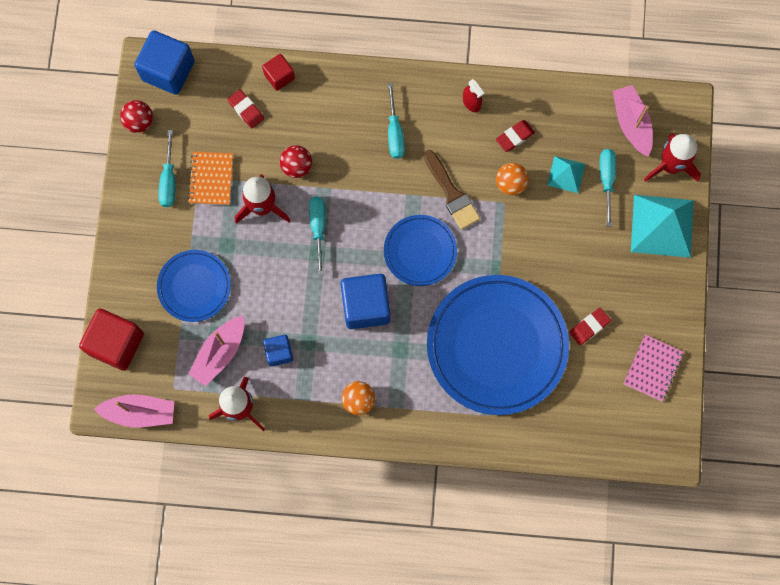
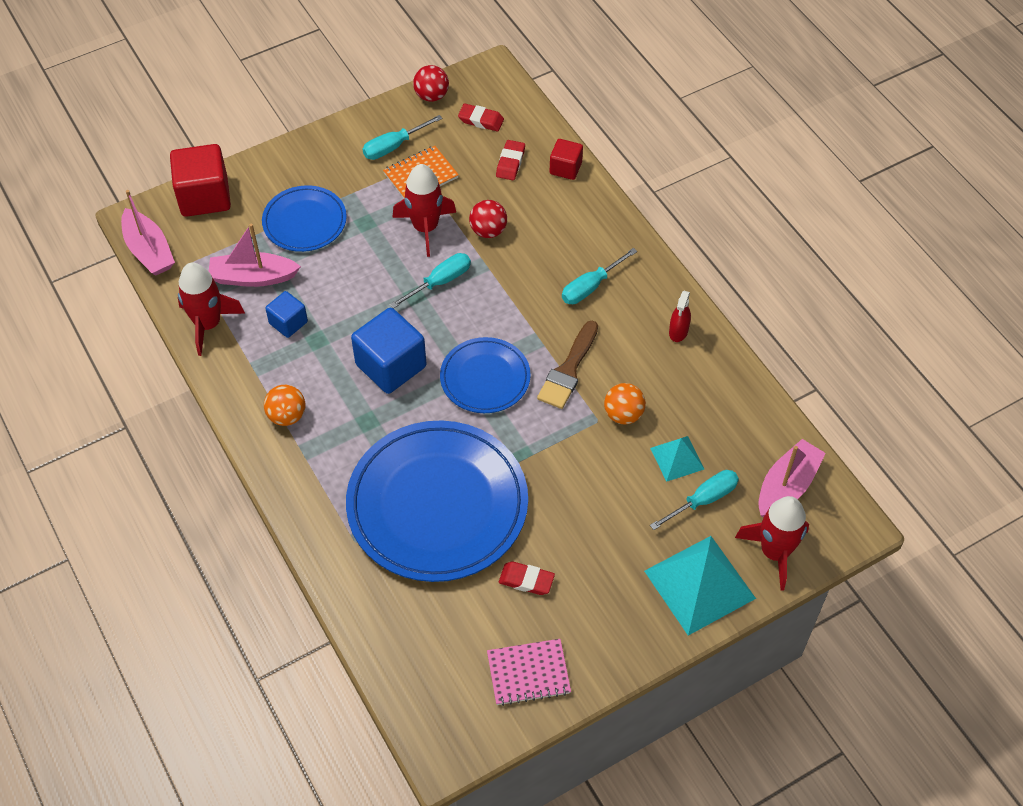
camera: 55 degrees right, 20 degrees down
blue cube [134,30,195,95] -> none
red eraser [496,120,535,152] -> red eraser moved to [458,104,504,131]

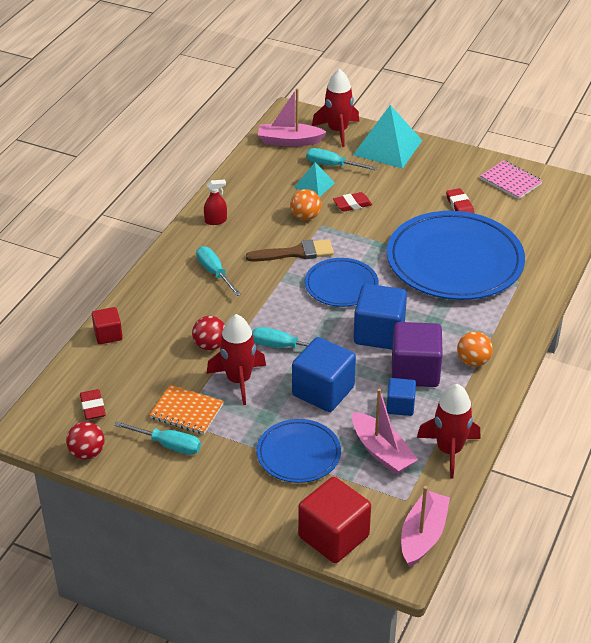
camera: 125 degrees left, 15 degrees down
red eraser [496,140,525,180] -> red eraser moved to [333,192,372,212]
turquoise screwdriver [562,248,637,304] -> turquoise screwdriver turned 135 degrees counterclockwise [196,246,241,296]
none -> blue cube [292,337,356,412]
none -> purple cube [392,322,443,387]

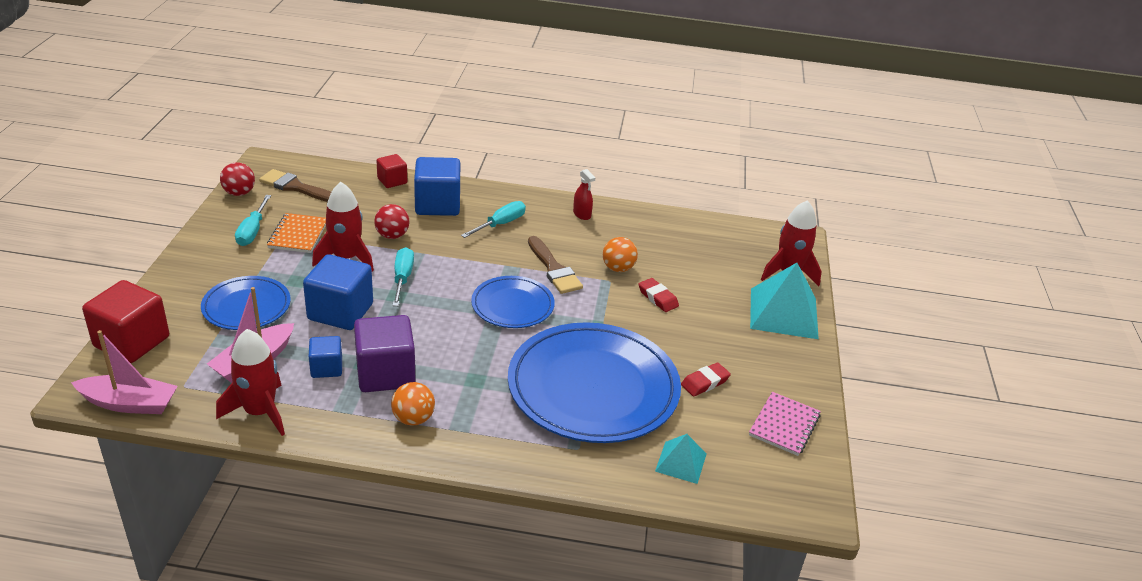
camera: 70 degrees right, 5 degrees down
red eraser [80,389,106,420] -> brown brush [259,169,331,202]
pink boat [258,88,327,147] -> none
turquoise pyramid [294,163,335,197] -> turquoise pyramid moved to [655,434,706,484]
turquoise screwdriver [306,148,377,170] -> none
blue cube [353,284,407,350] -> blue cube moved to [414,157,460,216]

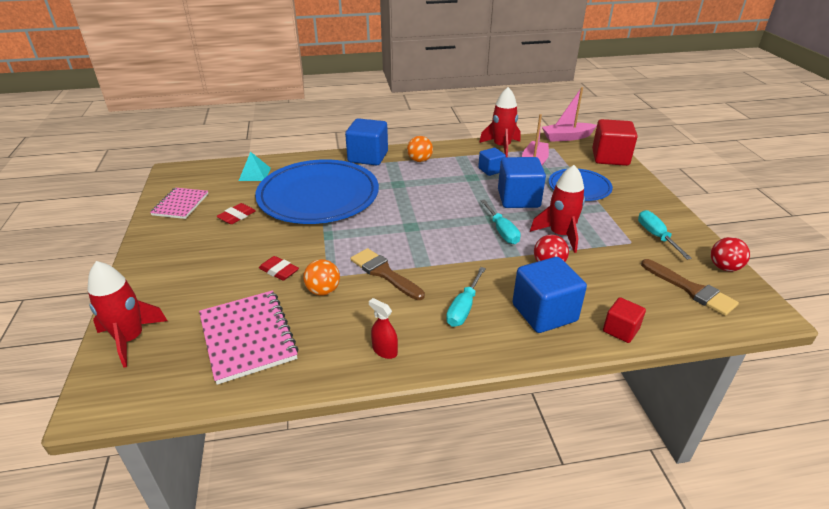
camera: 165 degrees right, 0 degrees up
brown brush [259,169,331,202] -> brown brush turned 45 degrees clockwise [641,259,739,316]
orange notebook [267,213,326,253] -> none
purple cube [354,315,416,392] -> none
blue plate [471,276,555,328] -> none
turquoise pyramid [750,263,819,339] -> none
none -> pink notebook [199,290,299,385]
none -> blue cube [345,118,388,165]

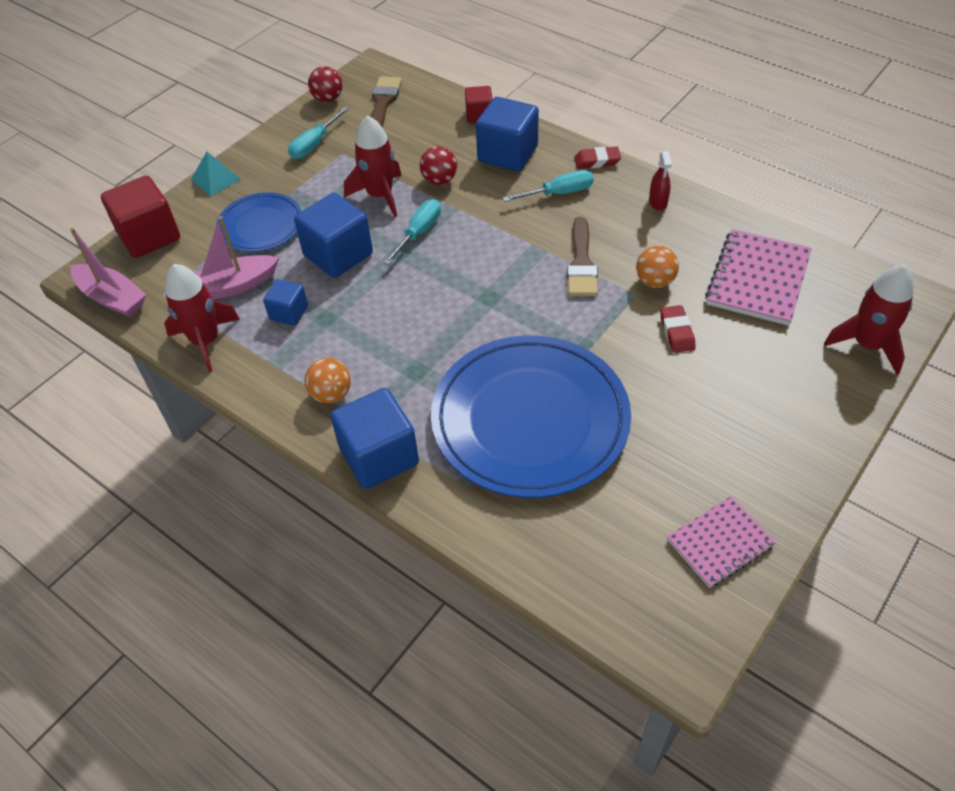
camera: 130 degrees left, 15 degrees up
red eraser [216,203,256,224] -> red eraser moved to [574,147,621,169]
turquoise pyramid [239,152,271,181] -> turquoise pyramid moved to [191,152,241,196]

